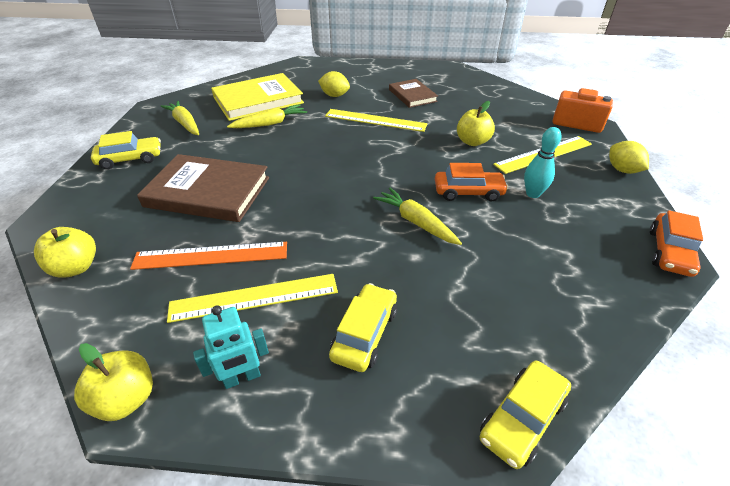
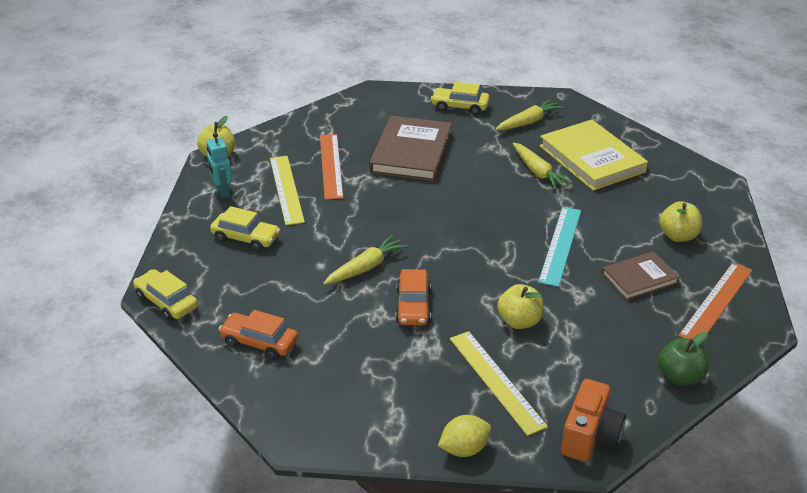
camera: 90 degrees right, 5 degrees down
yellow apple [34,227,96,278] -> yellow apple moved to [659,201,702,242]
yellow car [91,131,161,169] -> yellow car turned 120 degrees clockwise [431,82,490,115]
yellow lemon [318,71,350,97] -> none
yellow ruler [325,109,428,132] -> turquoise ruler [538,207,581,287]
turquoise bowling pin [524,127,561,198] -> none
orange car [650,210,703,277] -> orange car moved to [219,310,298,360]
none -> green apple [658,332,709,386]
none -> orange ruler [678,262,752,339]

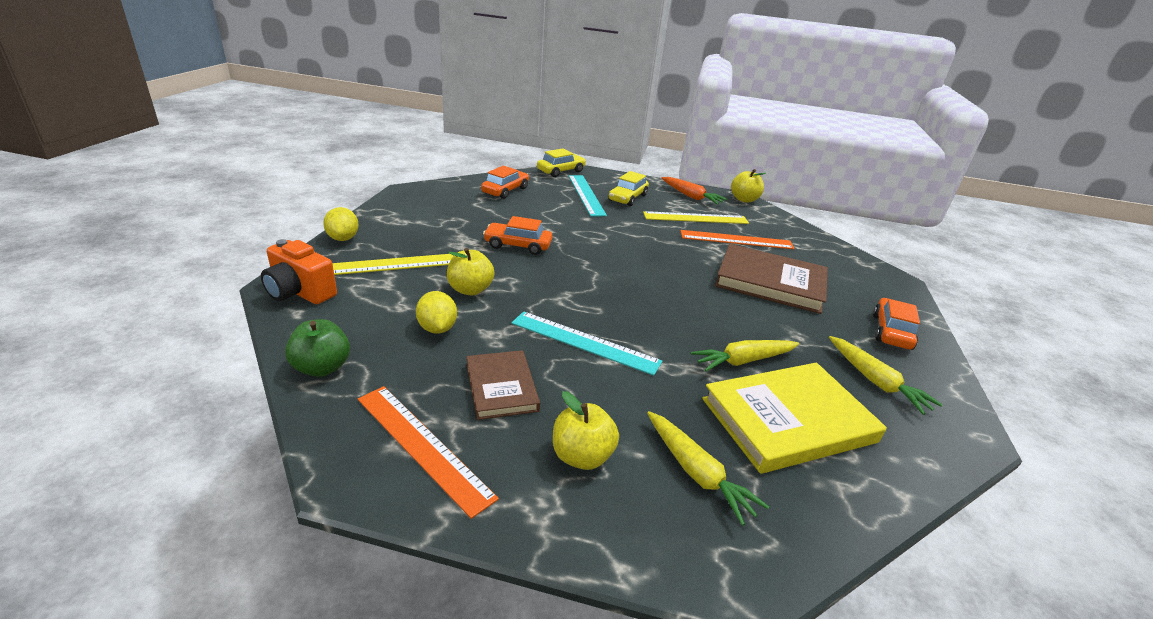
camera: 95 degrees right, 5 degrees down
turquoise robot [207,133,233,198] -> orange carrot [661,177,727,205]
yellow carrot [323,235,408,285] -> yellow carrot moved to [647,411,769,526]
yellow car [431,82,490,115] -> orange car [873,298,920,350]
none -> yellow lemon [416,291,457,334]
none -> turquoise ruler [569,175,607,217]

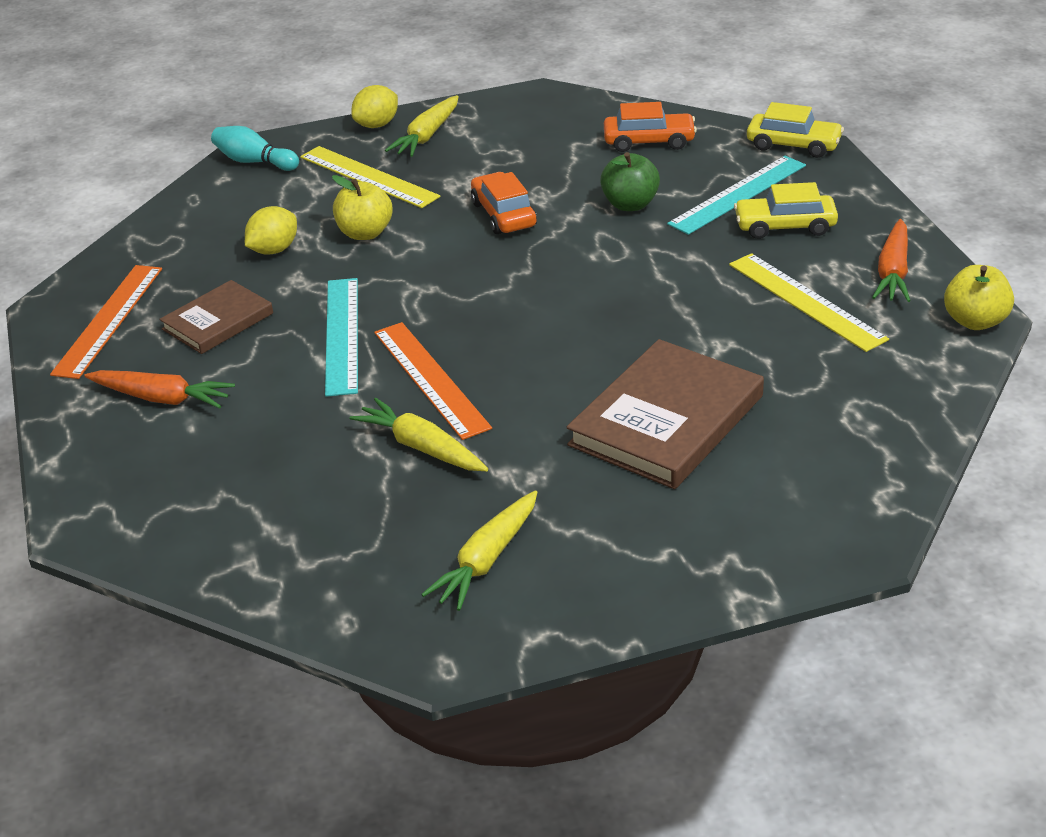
camera: 65 degrees right, 5 degrees up
orange camera [261,239,337,304] -> turquoise bowling pin [211,126,299,171]
green apple [285,319,350,377] -> green apple moved to [600,152,660,211]
yellow apple [553,391,619,470] -> orange carrot [84,370,235,409]
yellow carrot [647,411,769,526] -> yellow carrot moved to [385,95,459,157]
orange ruler [680,230,795,249] -> orange ruler moved to [374,322,492,440]
yellow book [702,363,887,474] -> none
brown book [715,244,828,314] -> brown book turned 45 degrees clockwise [567,339,764,489]
orange car [873,298,920,350] -> none

